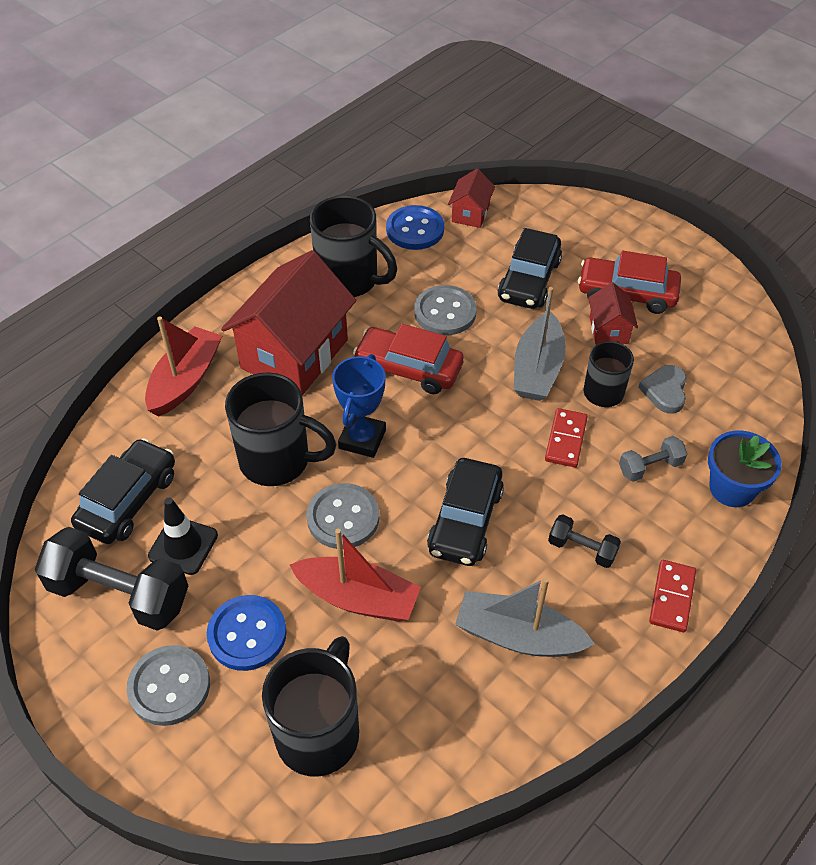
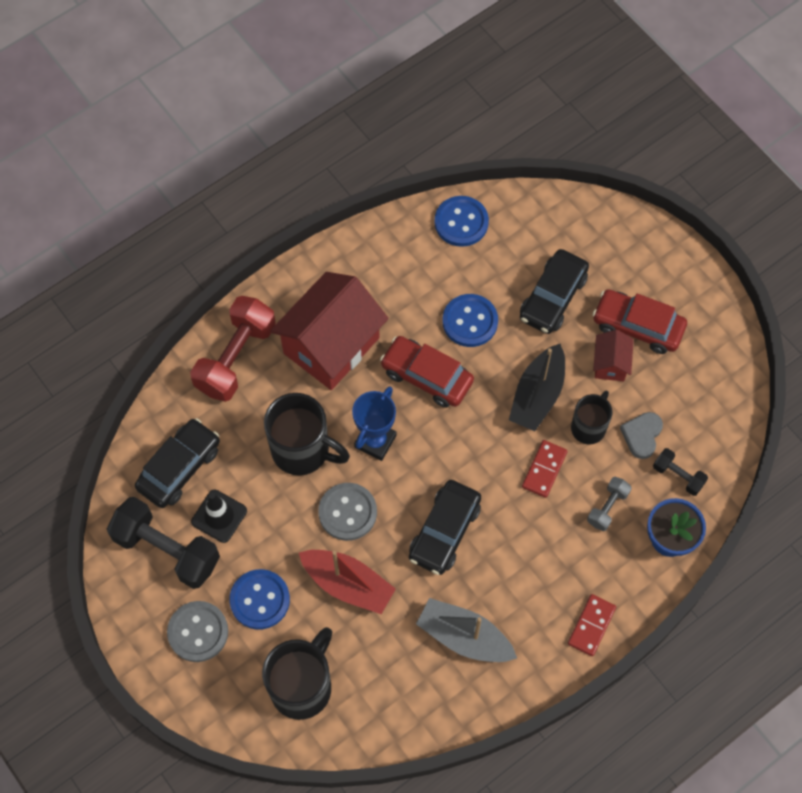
camera: 10 degrees right, 15 degrees up
red boat [145,316,222,417] -> red dumbbell [190,296,276,402]
black mug [310,196,397,297] -> none
grey button [414,285,477,335] -> blue button [442,294,498,347]
red house [448,169,495,228] -> none
grey boat [514,287,566,401] -> black boat [509,344,565,431]
black dumbbell [548,514,621,568] -> black dumbbell moved to [653,448,708,496]
grey dumbbell [619,436,688,482] -> grey dumbbell turned 45 degrees counterclockwise [587,477,632,531]

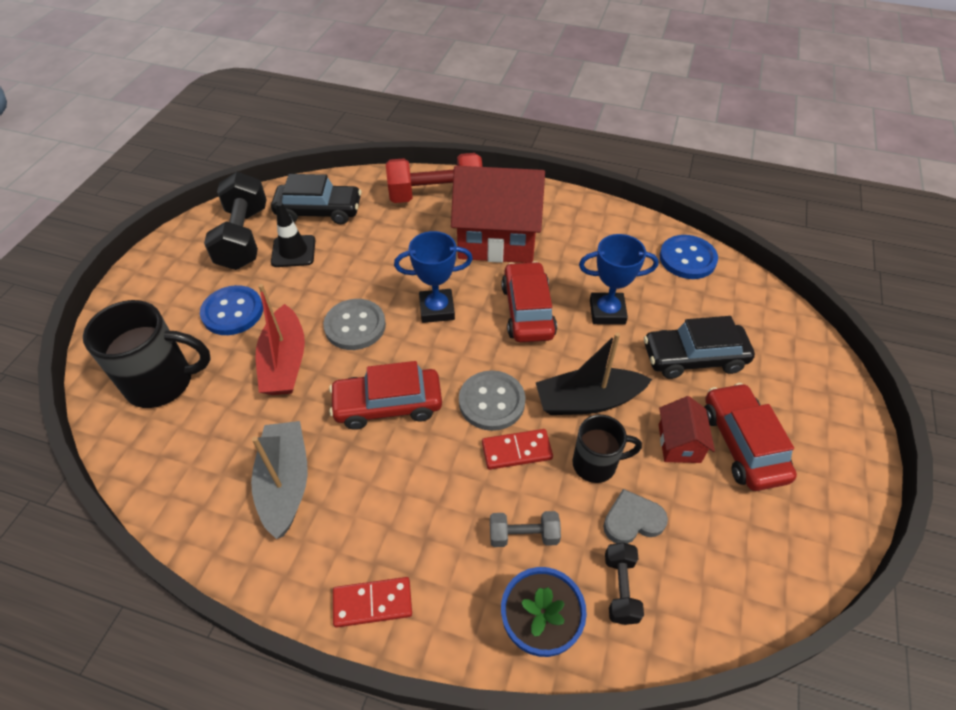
camera: 55 degrees right, 15 degrees down
grey button [167,601,228,662] -> grey button moved to [459,370,526,431]
black mug [264,393,350,476] -> none
black car [409,480,481,575] -> red car [329,361,442,430]
blue button [442,294,498,347] -> blue trophy [579,234,659,325]
red house [593,330,634,381] -> red house turned 60 degrees counterclockwise [659,396,715,463]

